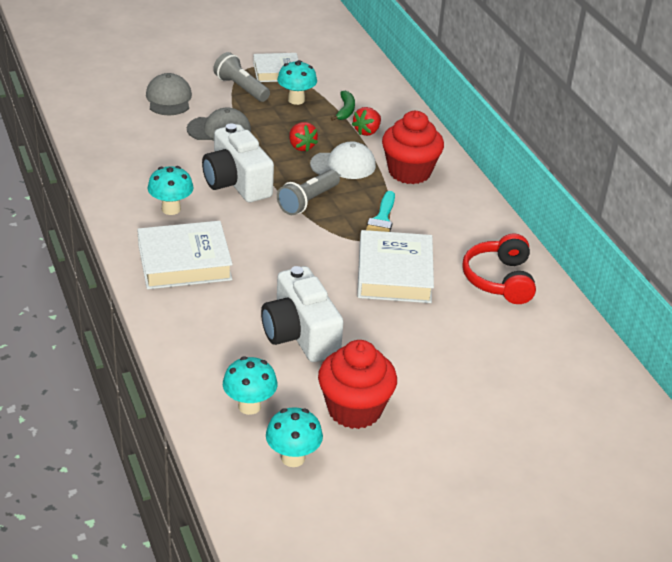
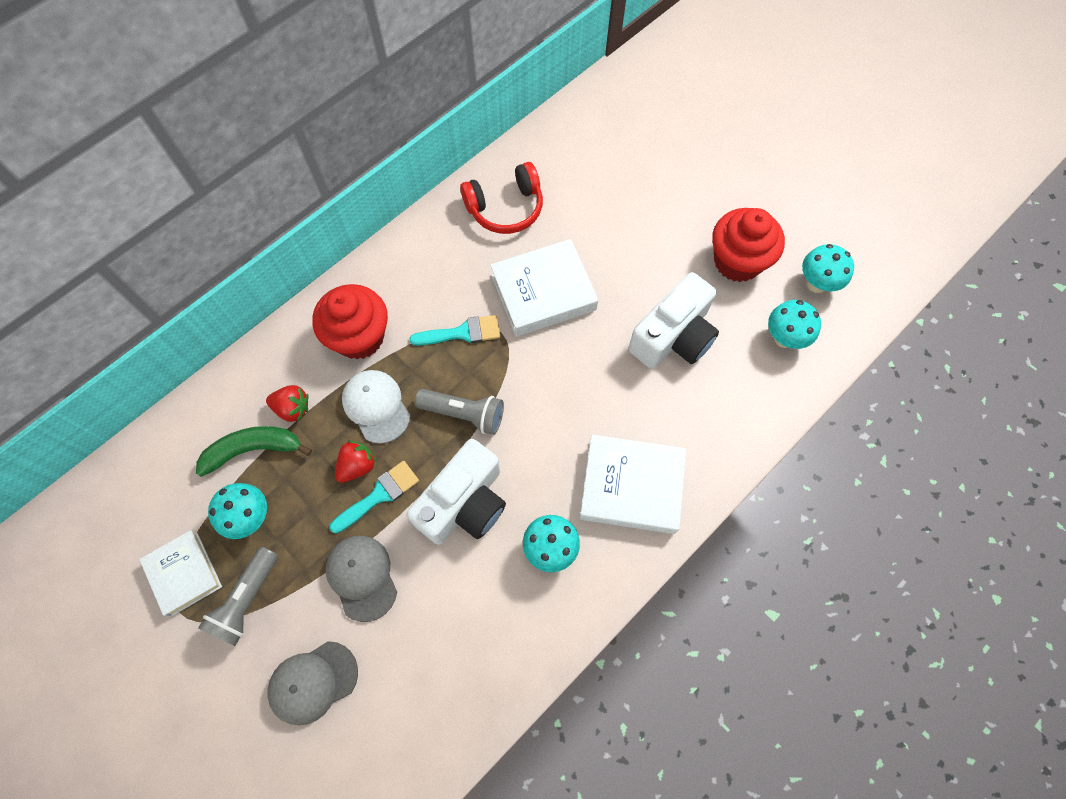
camera: 110 degrees left, 30 degrees up
white book [137,221,233,289] -> white book turned 45 degrees counterclockwise [579,435,686,534]
green banana [331,90,355,121] -> green banana [196,426,312,477], size x1.56
none -> turquoise brush [329,461,419,533]

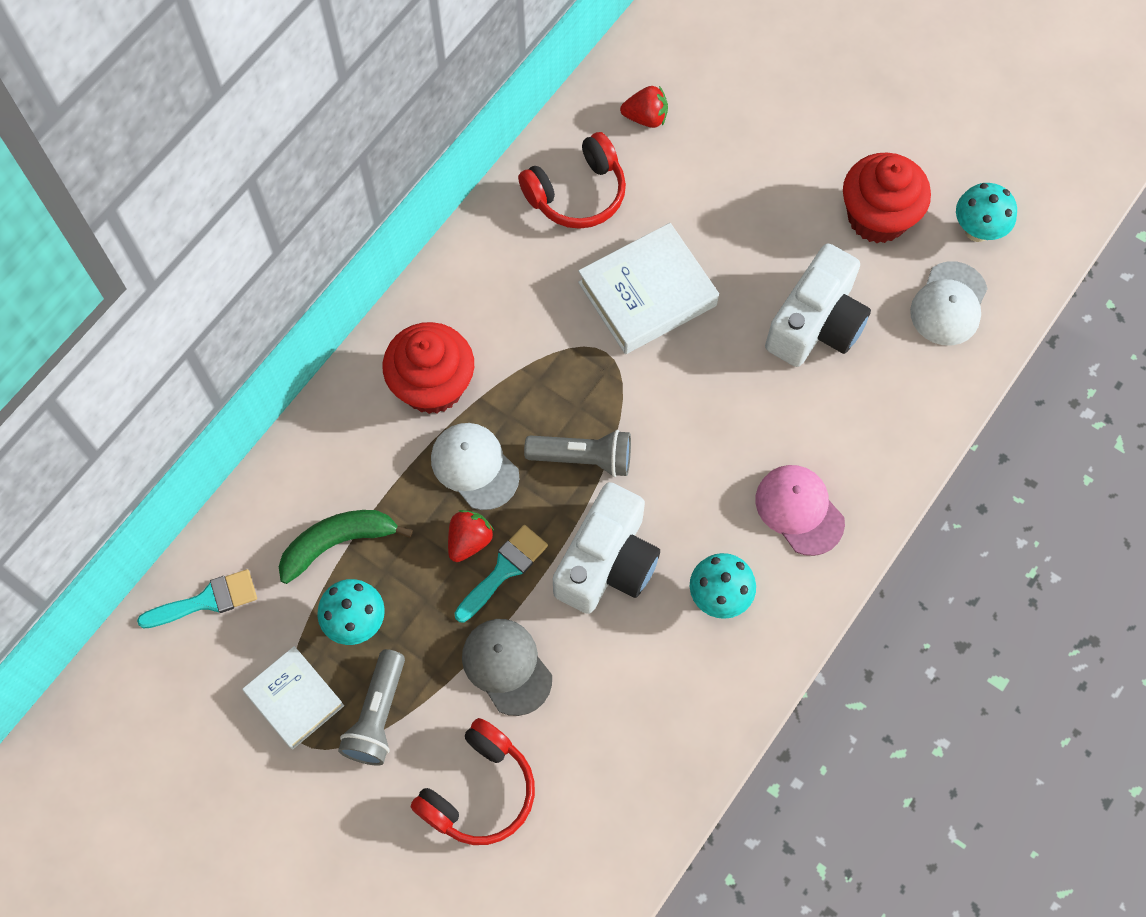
camera: 10 degrees left, 0 degrees up
red strawberry [266,385,309,422] -> red strawberry moved to [620,86,668,128]
grey cap [268,641,358,725] -> red headphones [410,718,535,845]
turquoise brush [410,315,500,346] -> turquoise brush moved to [137,569,257,629]
white book [579,435,686,534] -> pink cap [756,465,845,556]
turquoise mushroom [768,300,821,349] -> white cap [910,261,988,346]

